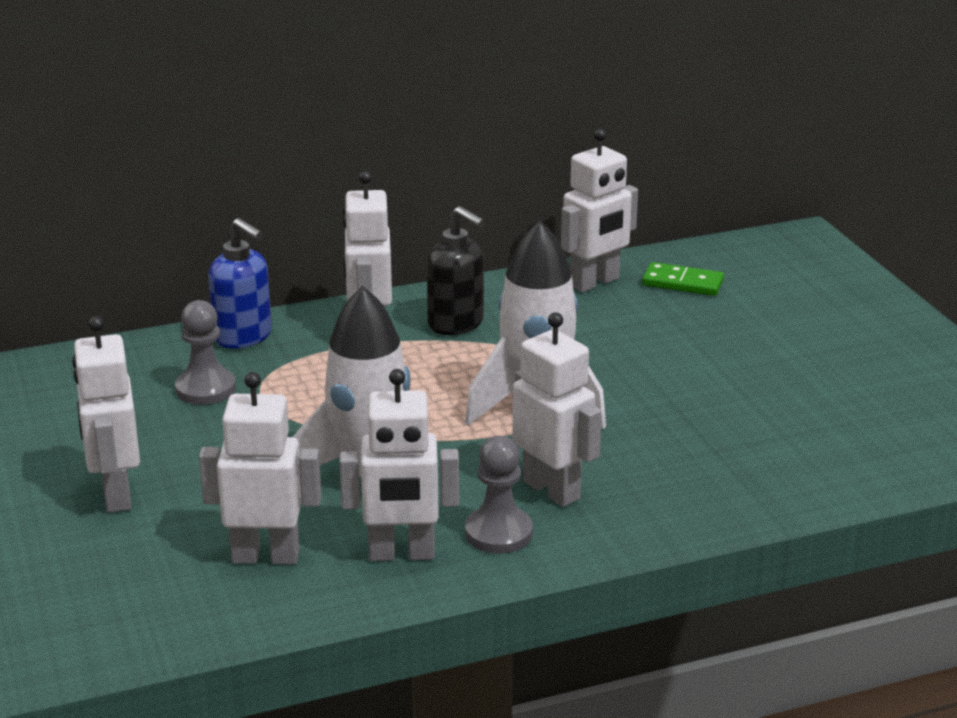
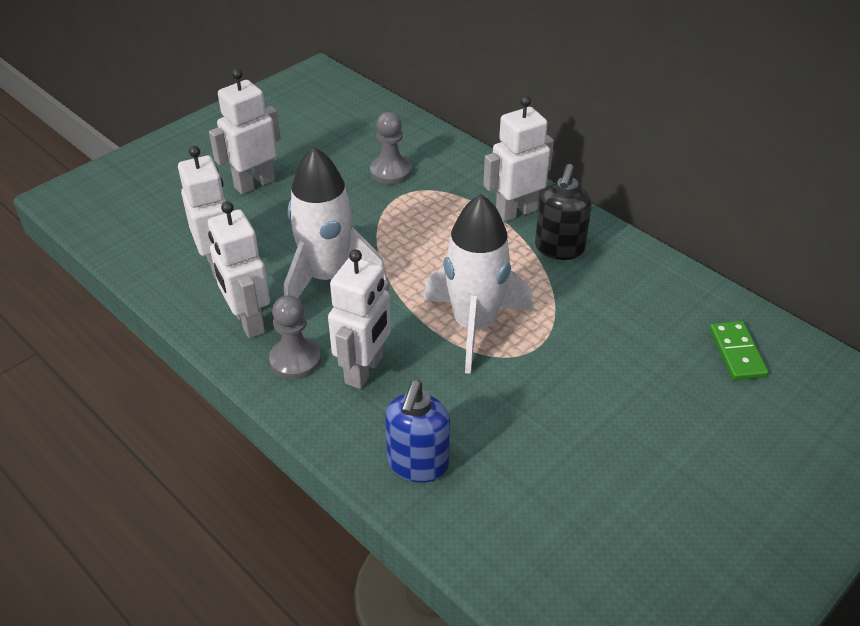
camera: 65 degrees right, 15 degrees up
blue soap dispenser [208,218,272,349] -> blue soap dispenser moved to [385,380,450,483]
white robot [561,128,638,292] -> none

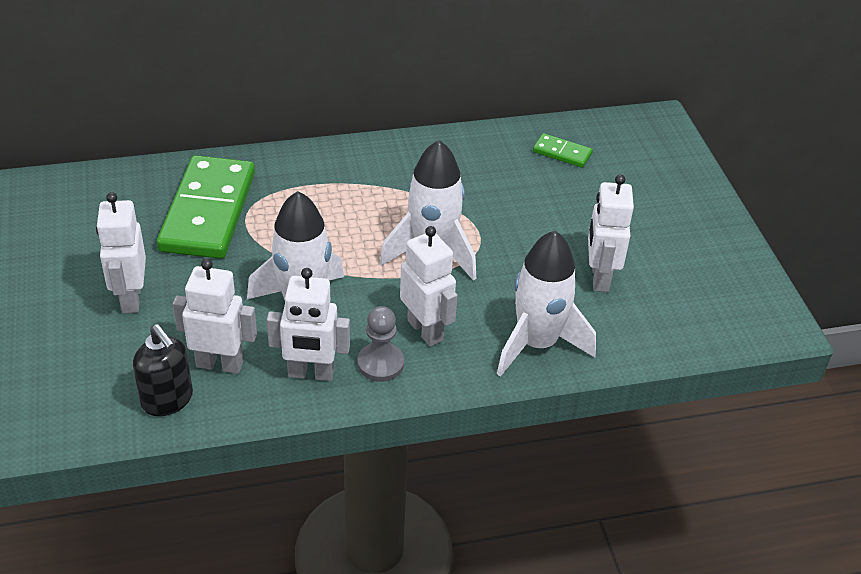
camera: 60 degrees left, 0 degrees up
grey pawn [370,112,411,185] -> green domino [157,155,255,259]
blue soap dispenser [385,380,450,483] -> white rocket [497,231,596,377]
white robot [483,96,554,222] -> white robot moved to [588,174,634,292]
black soap dispenser [535,164,592,260] -> black soap dispenser moved to [133,324,193,416]

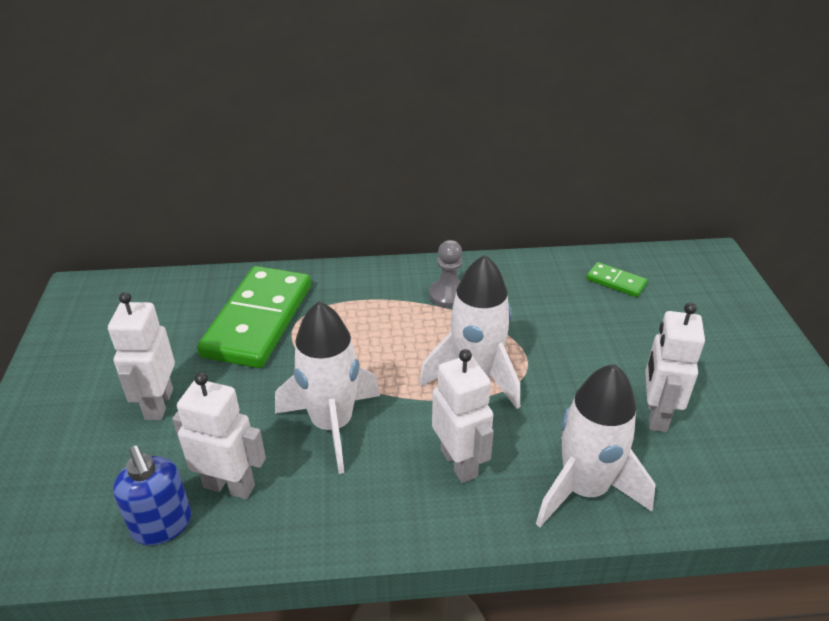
camera: 10 degrees right, 5 degrees down
black soap dispenser [133,324,193,416] -> blue soap dispenser [113,445,192,546]
white robot [267,268,350,381] -> none
grey pawn [357,306,404,382] -> grey pawn moved to [429,240,463,308]

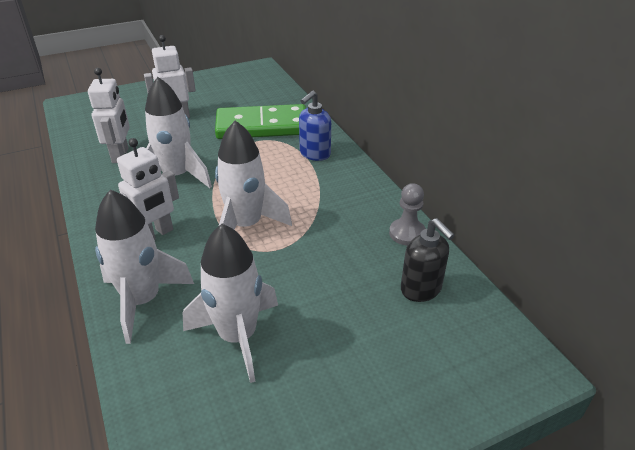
camera: 70 degrees right, 0 degrees up
blue soap dispenser [113,445,192,546] -> blue soap dispenser moved to [299,91,331,161]
grey pawn [429,240,463,308] -> grey pawn moved to [389,183,426,246]
green domino [586,262,647,297] -> black soap dispenser [401,218,454,302]
white robot [645,303,705,432] -> white rocket [183,224,278,383]

